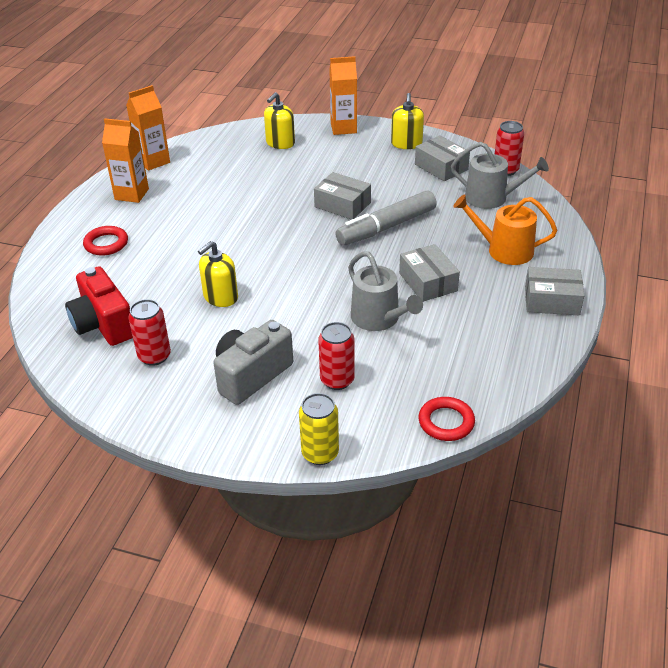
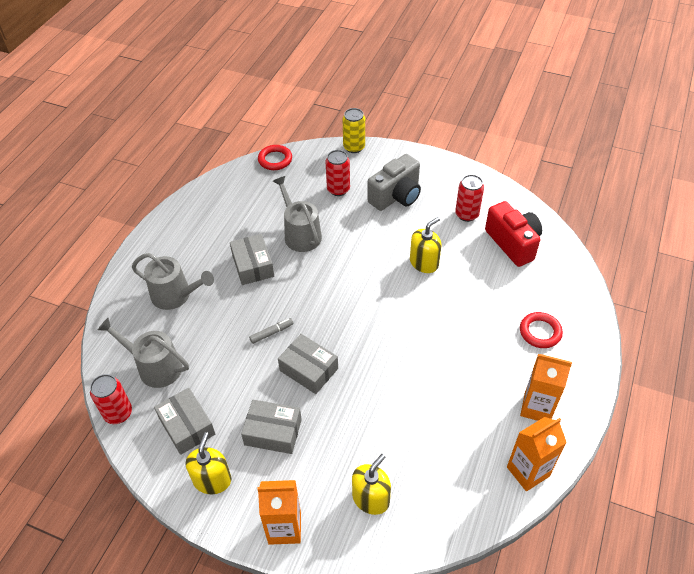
camera: 175 degrees left, 10 degrees up
grey marker [335,190,437,246] -> grey marker [249,318,294,344], size x0.42
orange watering can [453,194,557,265] -> grey watering can [132,253,214,310]
grey box [525,267,584,315] -> grey box moved to [241,400,302,454]

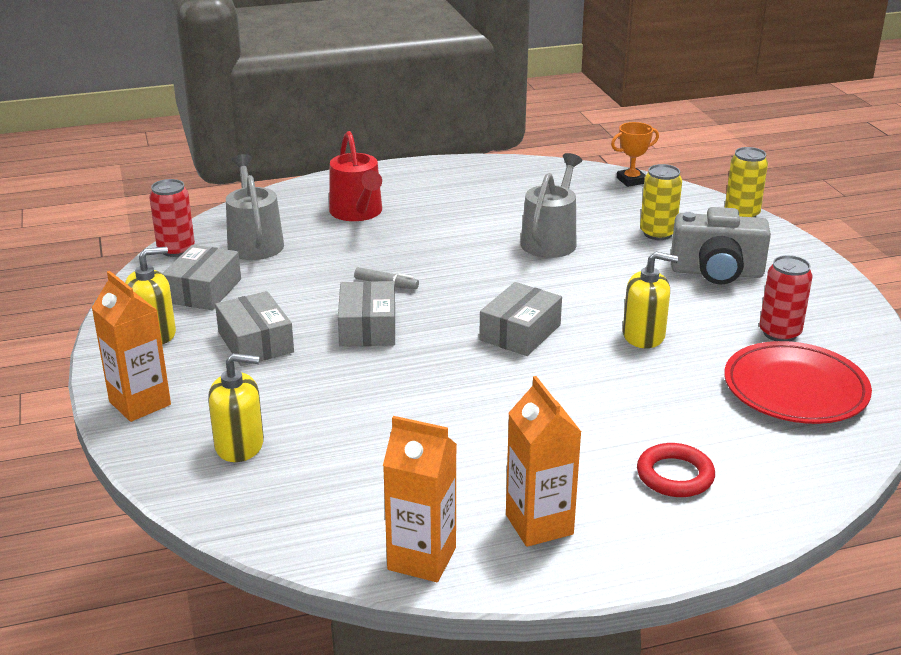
camera: 50 degrees right, 20 degrees down
grey watering can [132,253,214,310] -> red watering can [329,131,382,221]
grey box [230,234,274,285] -> grey box moved to [479,282,562,356]
red ring [258,145,292,170] -> orange trophy [611,122,659,187]
red can [325,150,350,196] -> yellow can [640,164,682,240]
red camera [485,201,542,267] -> red plate [724,341,872,424]

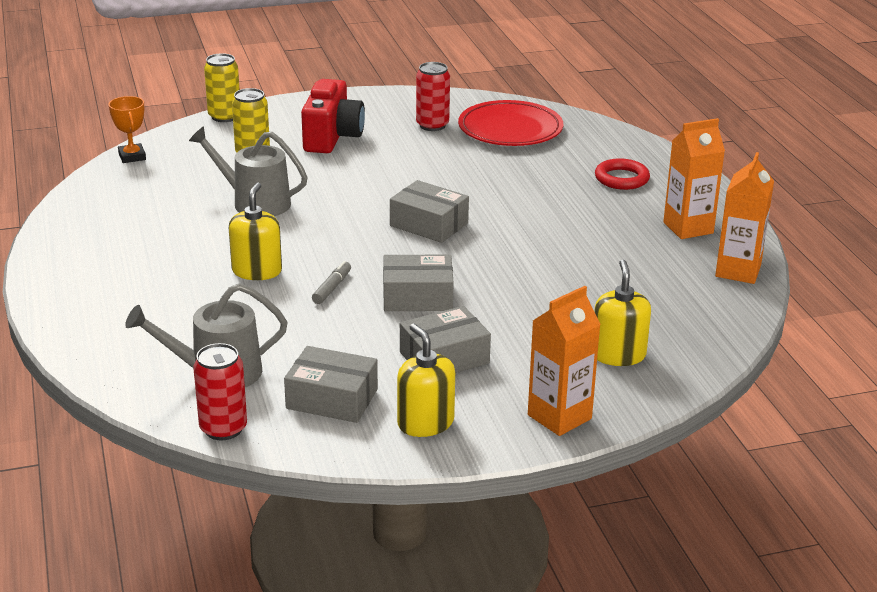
camera: 90 degrees left, 0 degrees up
red watering can [329,131,382,221] -> none
yellow soap dispenser [623,252,678,348] -> yellow soap dispenser moved to [229,183,282,280]
grey camera [671,207,771,284] -> red camera [301,79,365,153]

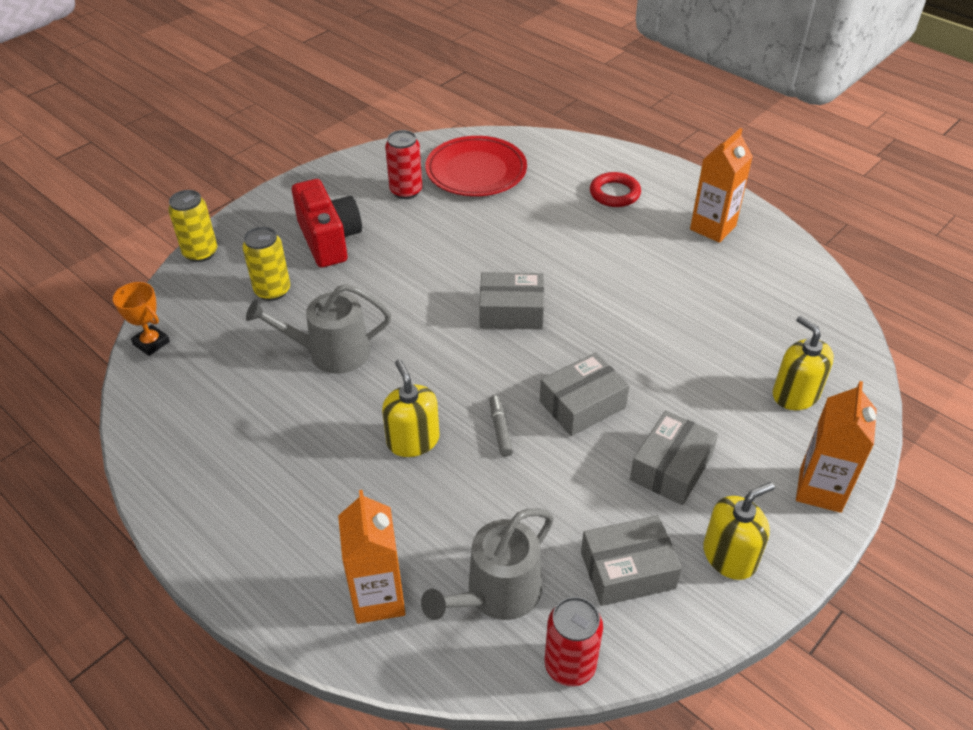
camera: 30 degrees left, 15 degrees up
yellow soap dispenser [397,324,455,437] -> yellow soap dispenser turned 120 degrees clockwise [703,482,775,580]
orange carton [715,152,774,284] -> orange carton moved to [338,490,406,624]

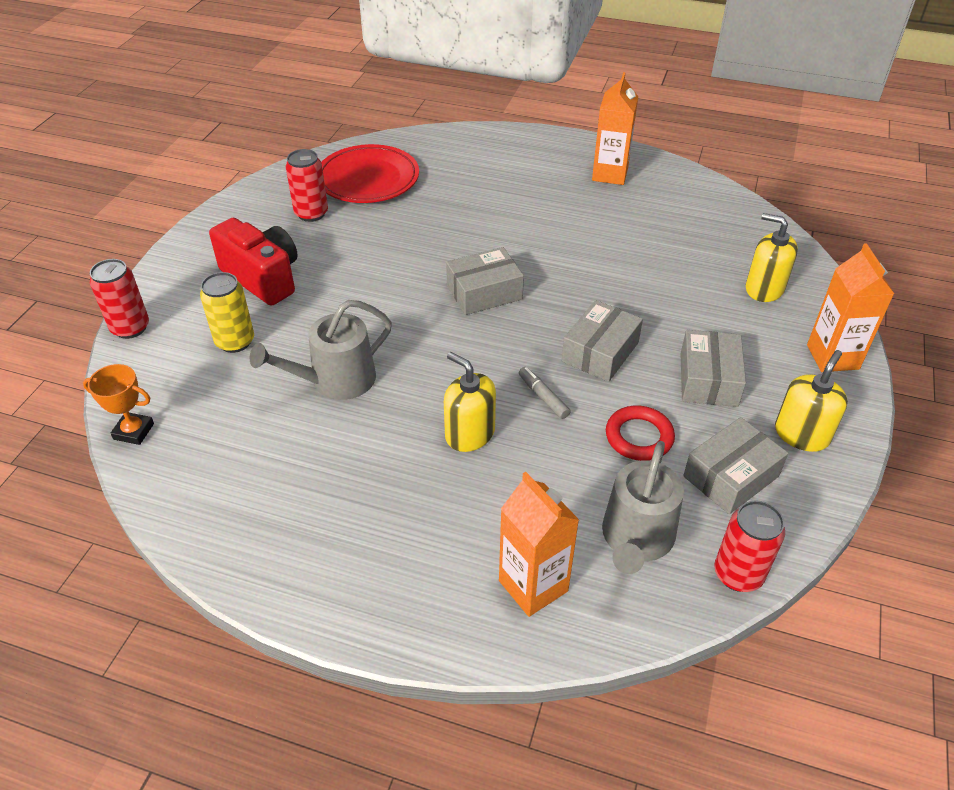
camera: 25 degrees left, 0 degrees up
yellow can [168,190,217,262] -> red can [90,259,149,339]
red ring [590,172,641,207] -> red ring moved to [606,406,675,461]

